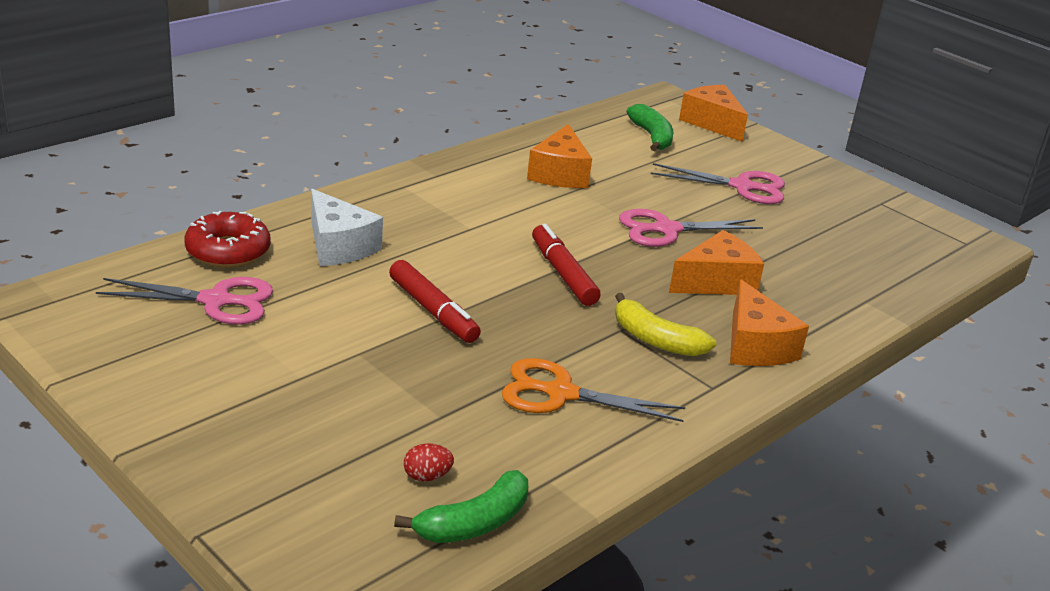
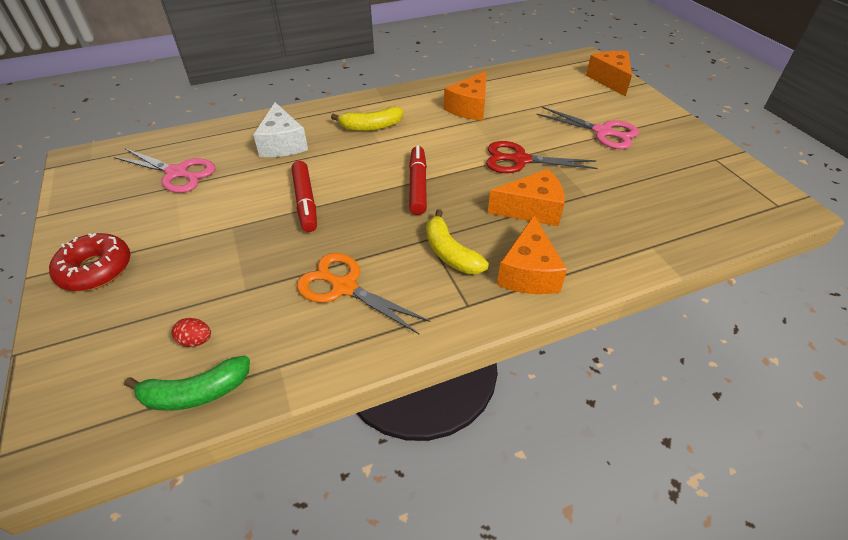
camera: 25 degrees right, 15 degrees up
red donut [184,211,271,268] -> red donut moved to [49,233,131,291]
pink scissors [619,209,763,247] -> red scissors [486,141,598,173]
green banana [626,104,674,151] -> none
none -> yellow banana [331,107,403,131]

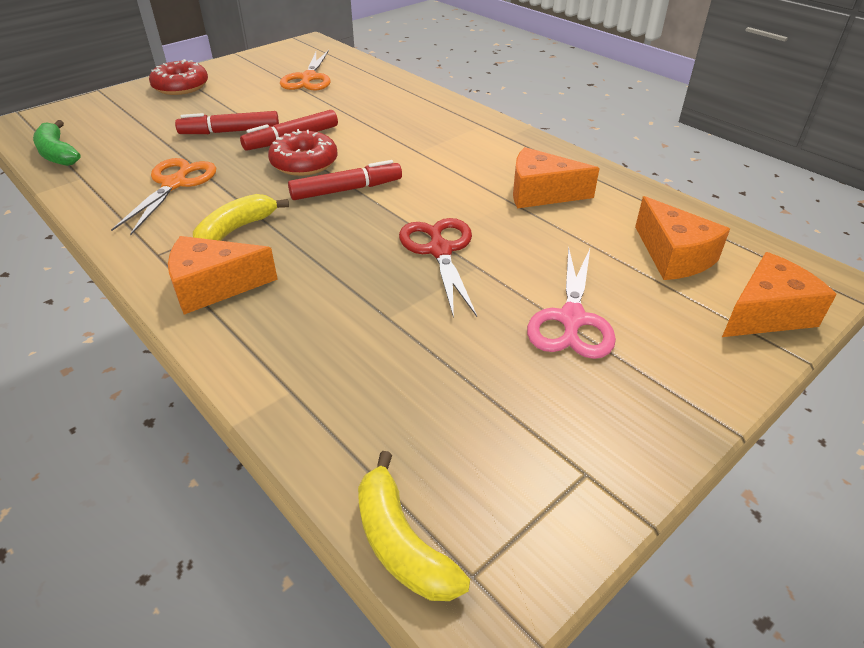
camera: 70 degrees right, 5 degrees down
pink scissors [114,148,216,193] -> orange scissors [280,50,331,91]
red egg [172,318,211,347] -> none
white cheese [253,102,308,157] -> none
yellow banana [331,107,403,131] -> yellow banana moved to [358,451,470,601]
orange cheese [488,169,565,226] -> orange cheese moved to [635,196,730,280]
none -> red marker [175,111,279,134]
none -> red donut [268,129,338,176]

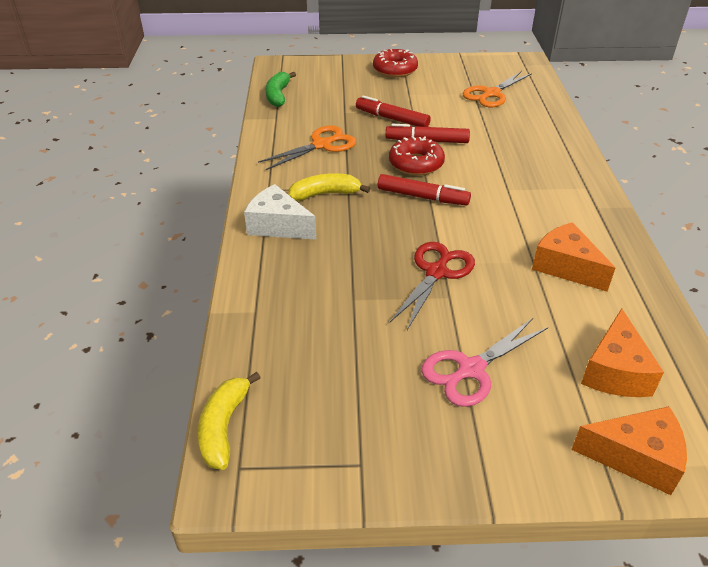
camera: 40 degrees right, 0 degrees up
orange cheese [168,236,278,314] -> white cheese [244,184,316,240]

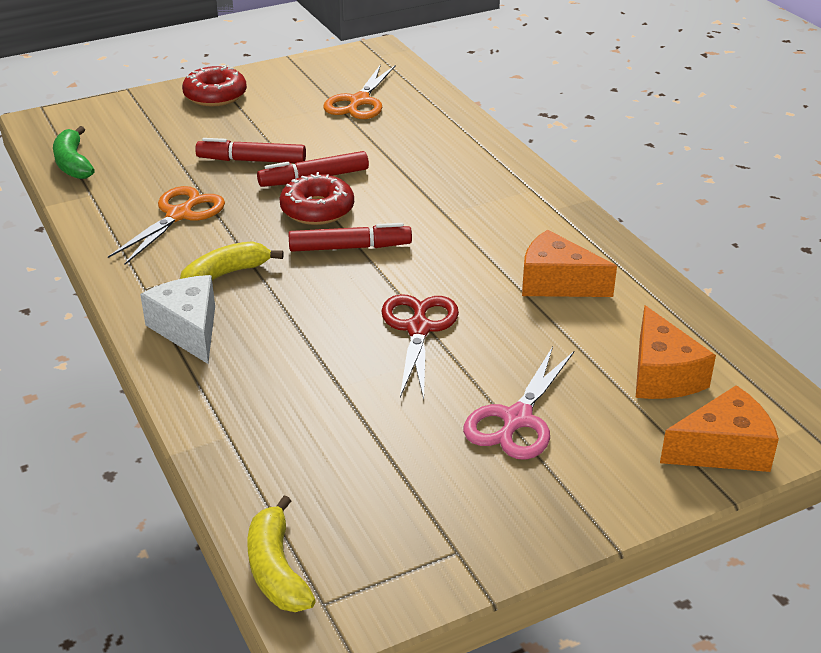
camera: 25 degrees left, 5 degrees down
white cheese [244,184,316,240] -> white cheese turned 60 degrees clockwise [140,275,215,364]

